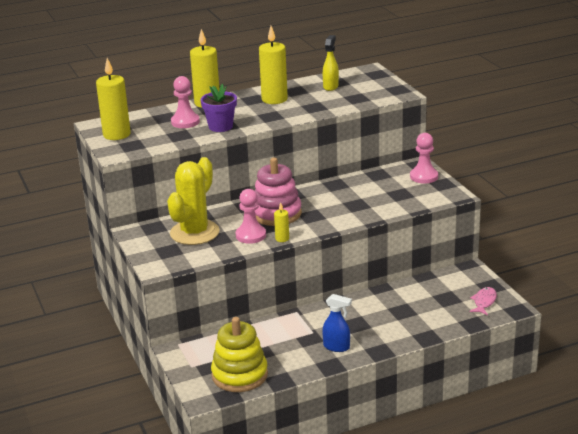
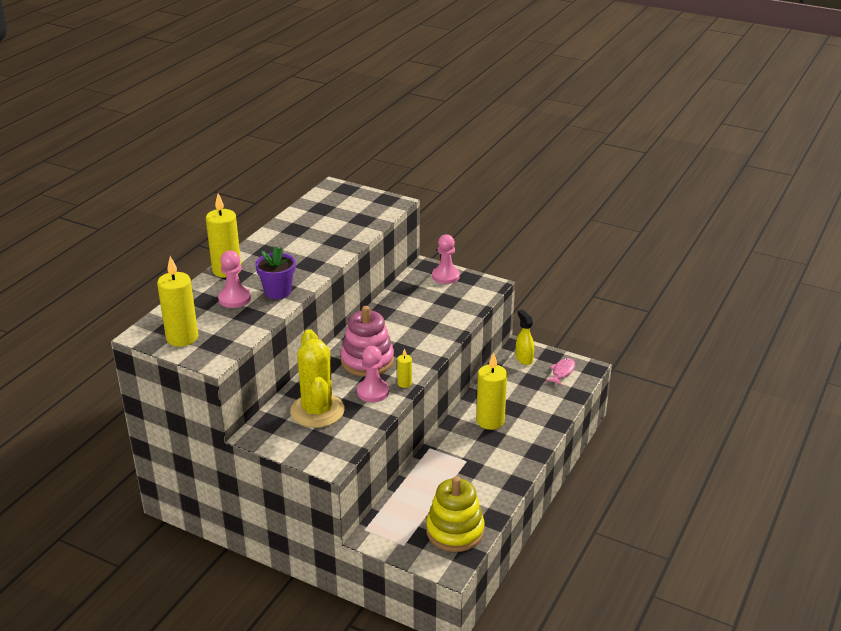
camera: 40 degrees left, 5 degrees up
yellow candle [259,26,288,104] -> yellow candle moved to [476,352,507,430]
blue spray bottle [322,294,352,352] -> none
yellow spray bottle [323,35,339,91] -> yellow spray bottle moved to [516,309,534,365]
pink fish [470,287,497,315] -> pink fish turned 45 degrees clockwise [546,358,575,386]

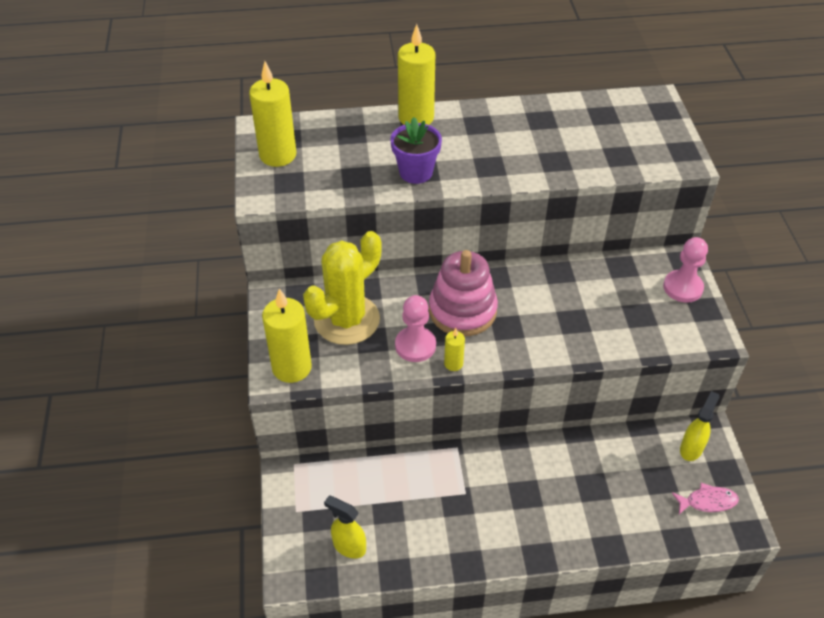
camera: 55 degrees right, 15 degrees up
pink pawn [218,250,251,308] -> none
yellow stacking toy [426,476,485,552] -> yellow spray bottle [324,496,366,559]
yellow candle [476,352,507,430] -> yellow candle moved to [262,288,312,383]

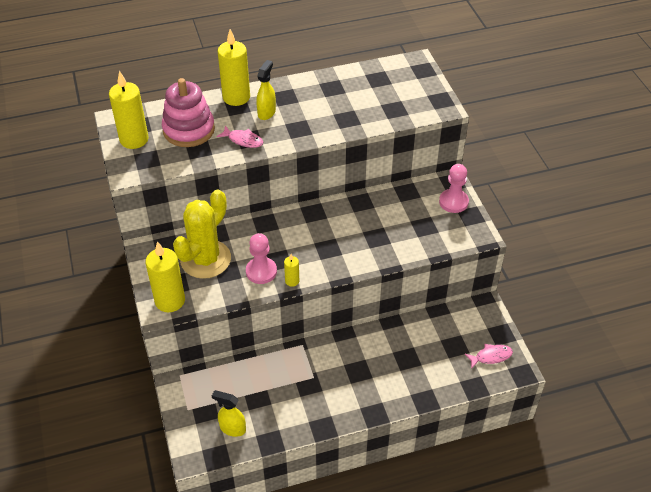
camera: 10 degrees left, 0 degrees up
purple flower pot [390,117,442,184] -> pink fish [216,125,263,148]
pink stacking toy [429,250,498,336] -> pink stacking toy moved to [162,78,215,147]
yellow spray bottle [680,391,720,461] -> yellow spray bottle moved to [256,60,276,120]

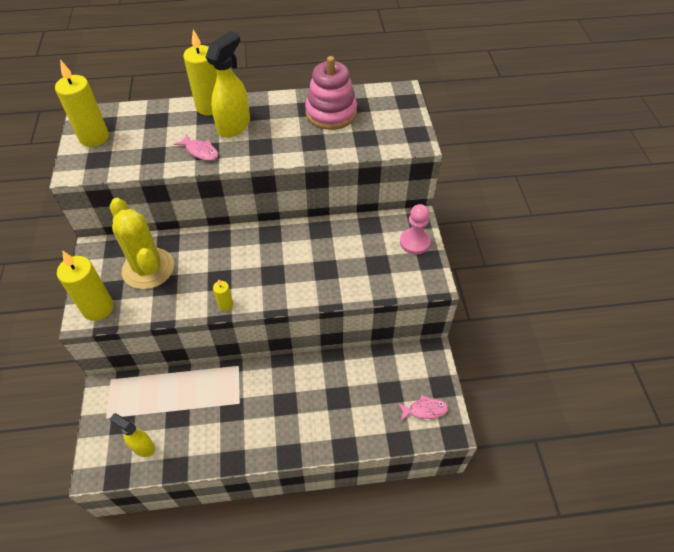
camera: 10 degrees right, 5 degrees up
pink stacking toy [162,78,215,147] -> pink stacking toy moved to [305,56,357,130]
yellow cactus [173,190,231,279] -> yellow cactus turned 75 degrees counterclockwise [110,198,174,289]
pink pawn [246,233,277,284] -> none
yellow spray bottle [256,60,276,120] -> yellow spray bottle [206,31,250,138], size x1.59

